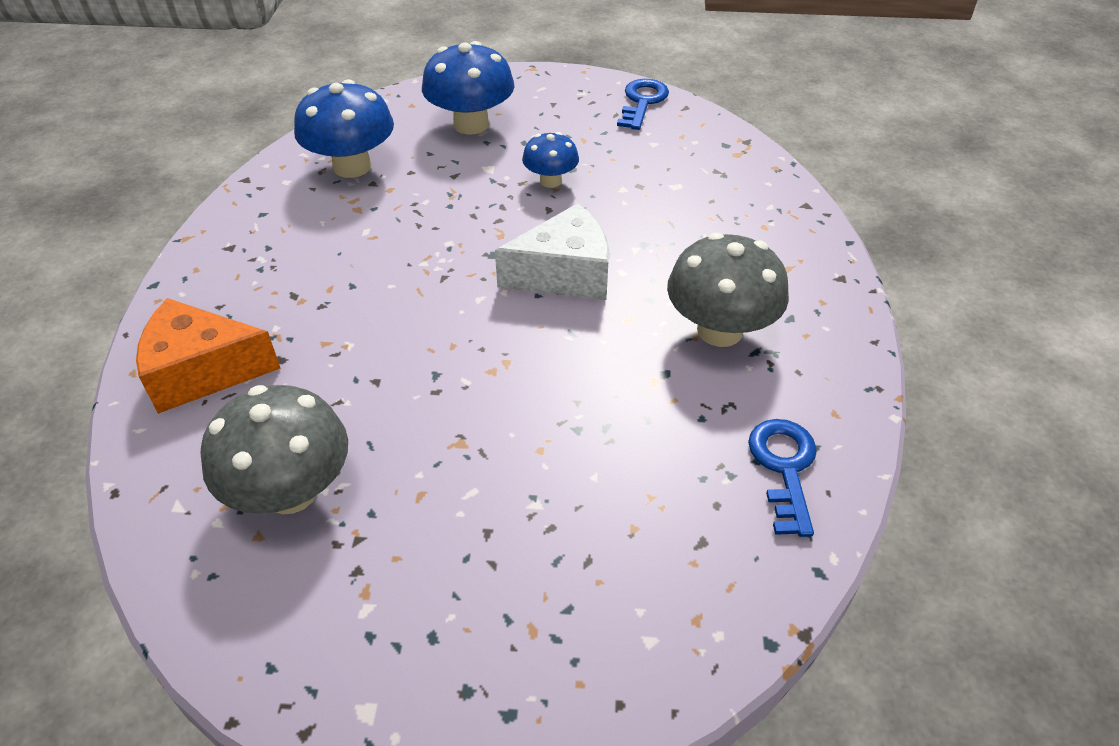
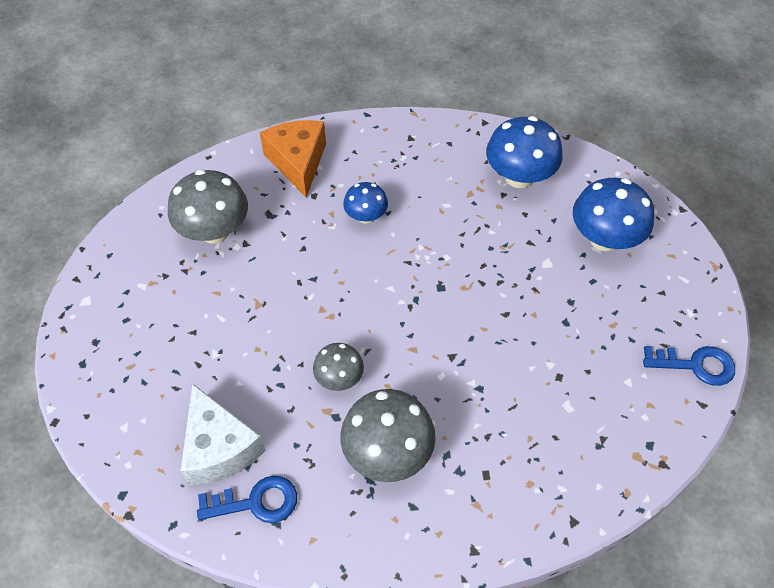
camera: 80 degrees right, 10 degrees up
white cheese [495,203,609,300] -> white cheese moved to [181,384,266,486]
blue mushroom [522,132,579,188] -> blue mushroom moved to [343,182,388,224]
none -> grey mushroom [313,343,364,391]

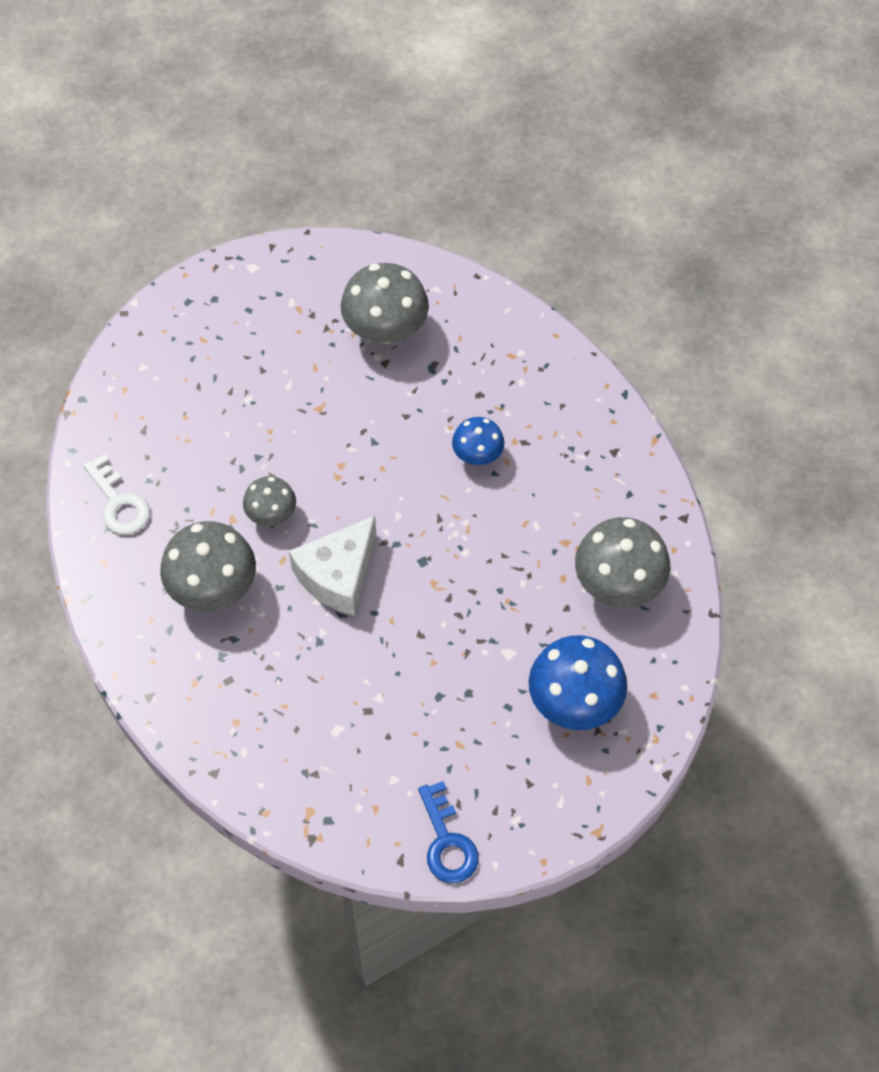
camera: 65 degrees right, 5 degrees up
white cheese [181,384,266,486] -> white cheese moved to [289,516,376,616]
blue key [197,476,297,523] -> white key [84,454,150,535]
orange cheese [260,120,326,198] -> none
blue mushroom [486,116,563,188] -> grey mushroom [575,517,670,607]

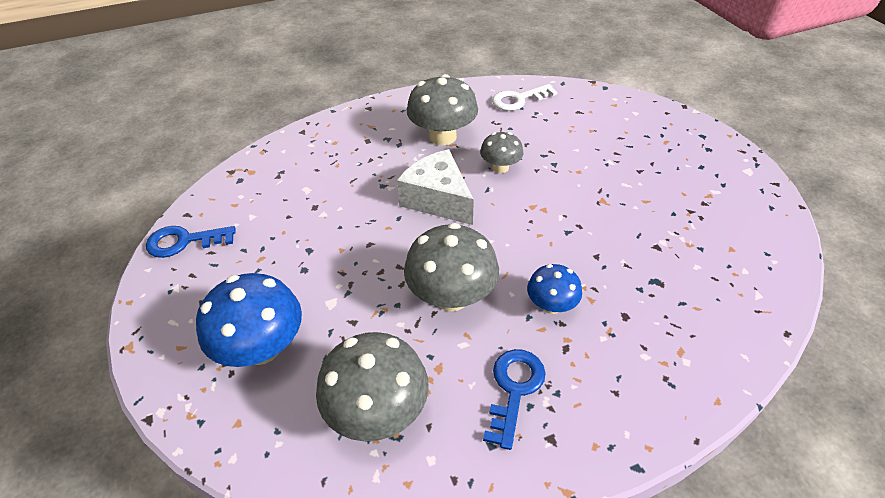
camera: 100 degrees right, 15 degrees down
grey mushroom [341,263,429,344] -> grey mushroom moved to [404,223,499,311]
none -> blue key [483,349,546,450]

